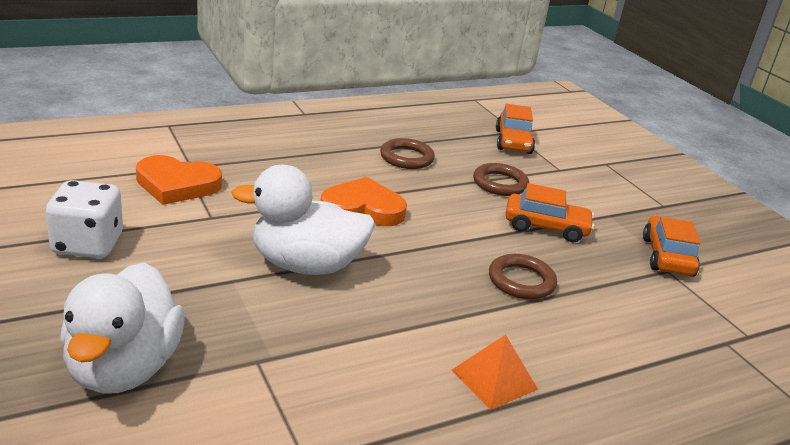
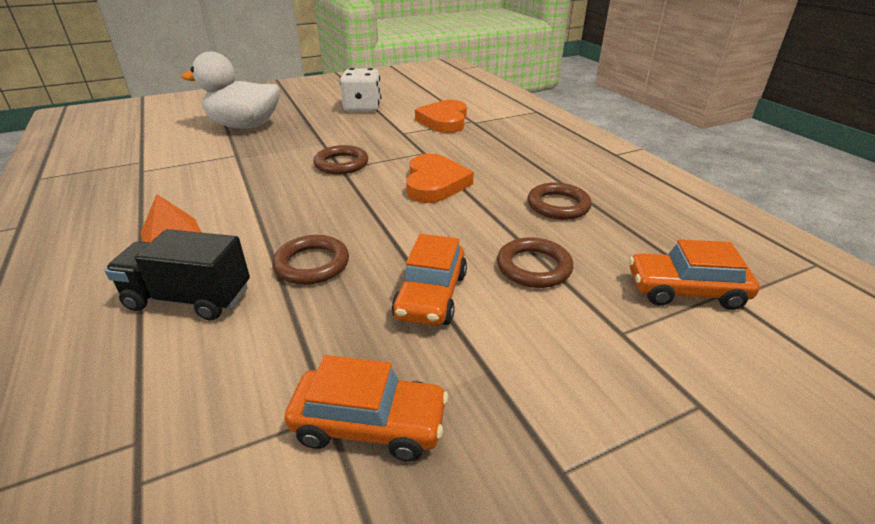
camera: 95 degrees right, 5 degrees up
white duck [232,165,375,275] -> brown ring [313,145,368,175]
none -> black truck [105,229,250,320]

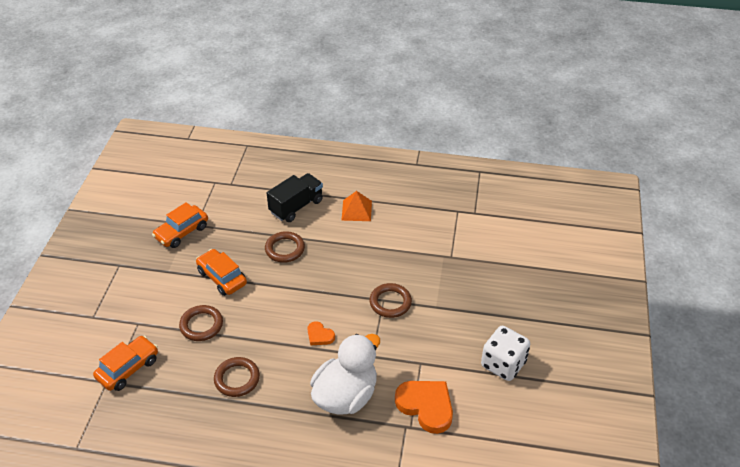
camera: 125 degrees right, 10 degrees up
white duck [181,51,280,128] -> white duck moved to [310,334,380,415]
orange heart [406,154,474,203] -> orange heart [307,321,335,345], size x0.51

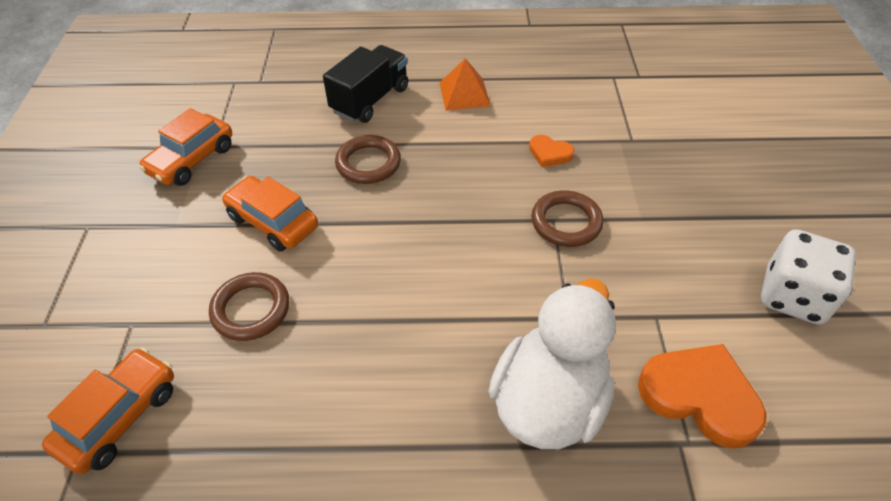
camera: 10 degrees left, 5 degrees up
brown ring [214,357,260,397] -> none
orange heart [307,321,335,345] -> orange heart moved to [529,135,574,167]

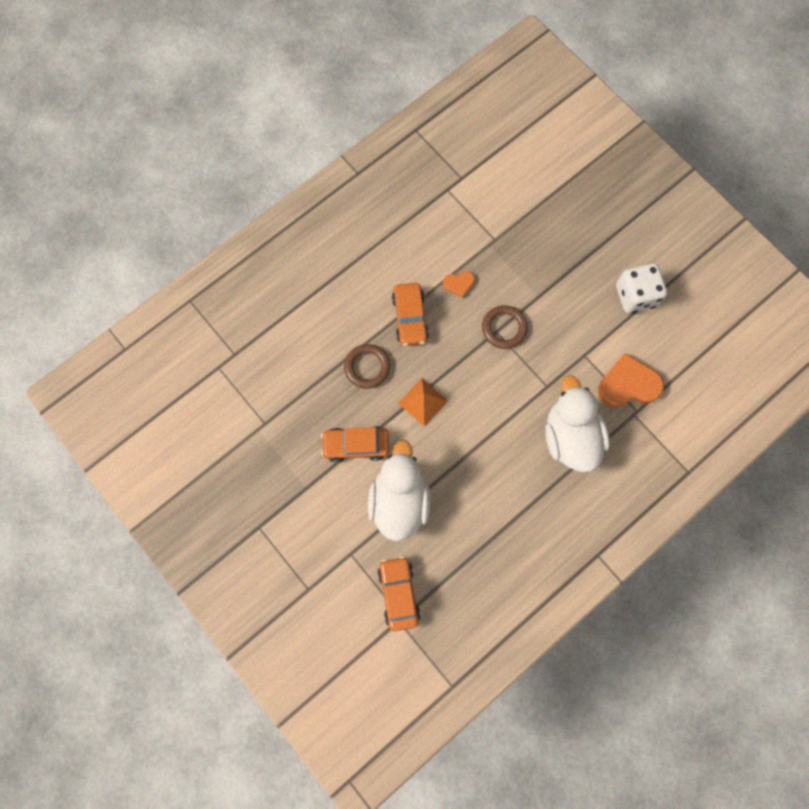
camera: 40 degrees left, 25 degrees up
orange car [139,108,232,186] -> orange car moved to [392,283,429,346]
brown ring [209,272,289,341] -> white duck [368,440,431,541]
black truck [323,45,408,123] -> none
orange pyramid [439,58,491,111] -> orange pyramid moved to [398,378,448,427]

